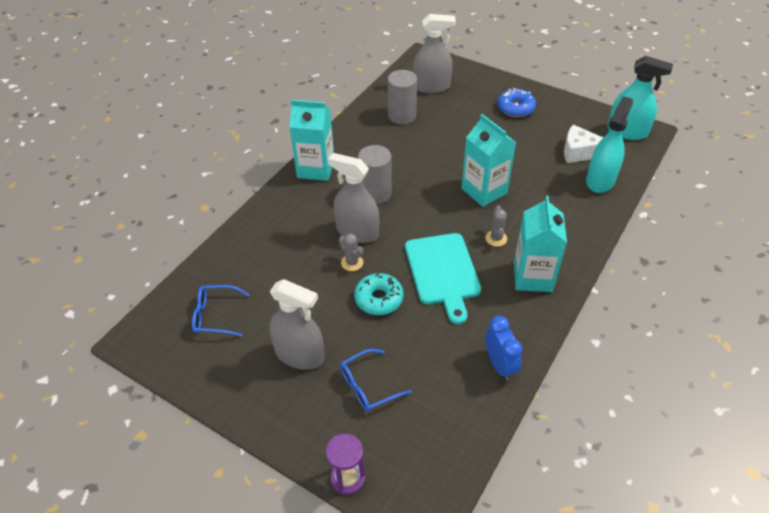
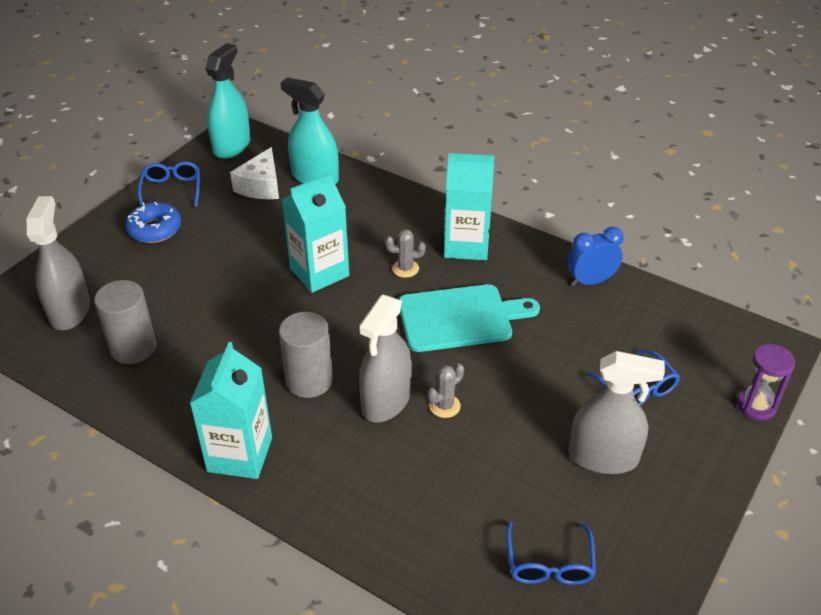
camera: 90 degrees left, 5 degrees down
grey spray bottle [269,279,324,370] -> grey spray bottle turned 75 degrees clockwise [569,351,665,474]
turquoise donut [354,273,404,315] -> none
none -> blue glasses [138,161,200,207]

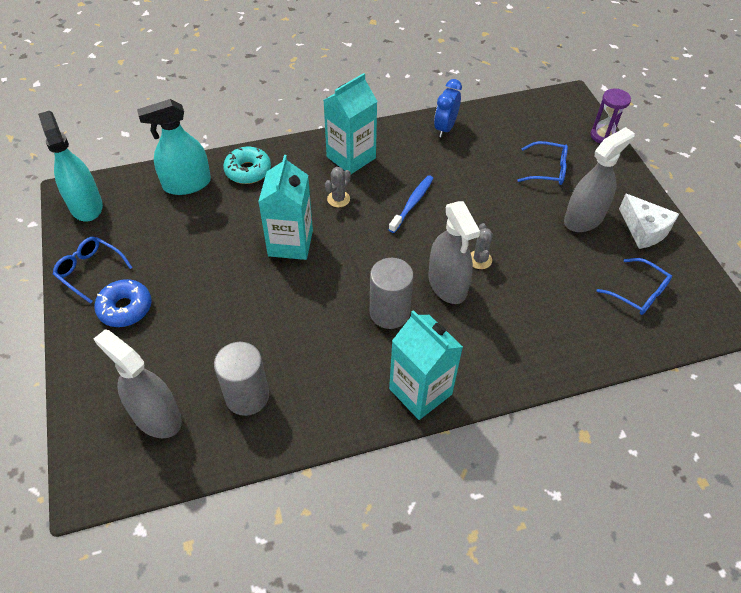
camera: 50 degrees left, 10 degrees up
white cheese [230,147,279,199] -> white cheese moved to [619,194,679,249]
turquoise cutting board [399,284,540,352] -> blue toothbrush [389,175,434,233]
none -> turquoise donut [223,147,271,184]

